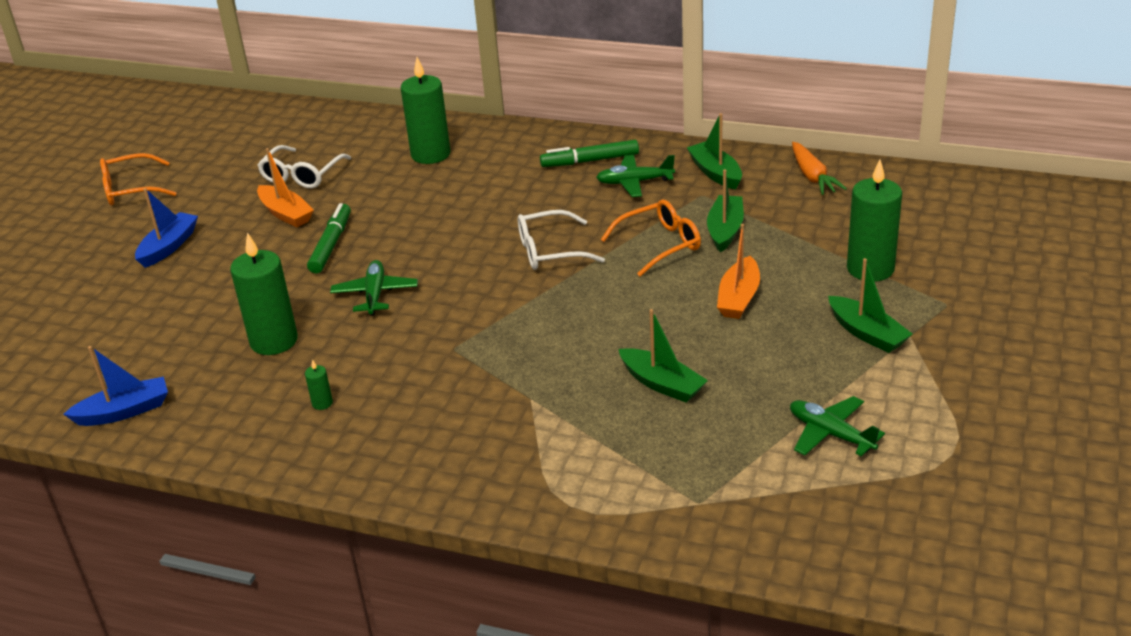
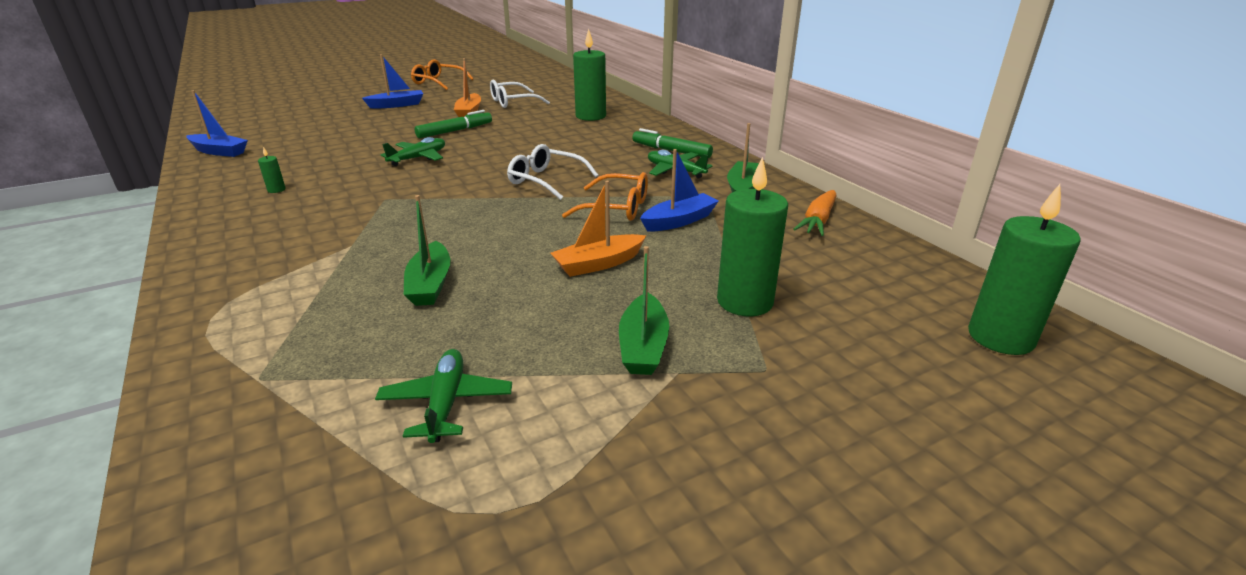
camera: 40 degrees right, 5 degrees down
green candle [230,232,298,355] -> green candle moved to [968,184,1081,355]
green boat [707,169,744,253] -> blue boat [640,149,719,232]

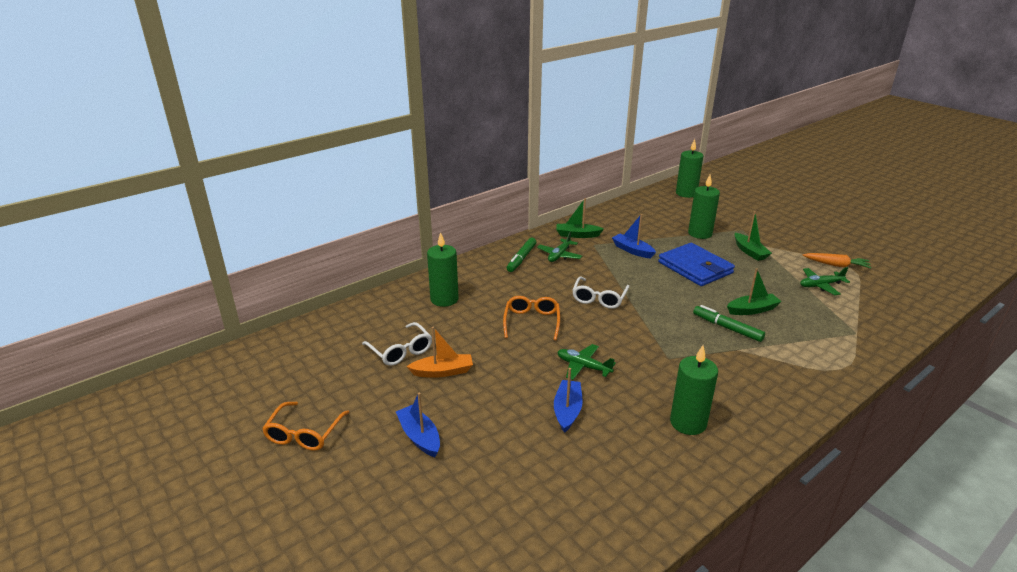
camera: 100 degrees left, 0 degrees up
blue boat [186,90,248,157] -> blue boat moved to [554,368,583,433]
green candle [258,147,286,193] -> green candle [670,345,718,435], size x2.45
green marker [415,110,492,138] -> green marker moved to [693,305,765,342]
orange boat [551,181,646,277] -> blue wallet [658,243,735,286]
orange glasses [562,172,648,221] -> orange glasses moved to [503,296,560,341]
green boat [619,246,669,375] -> green boat turned 75 degrees clockwise [735,211,772,261]
orange carrot [793,190,836,236] -> orange carrot moved to [803,253,872,268]

